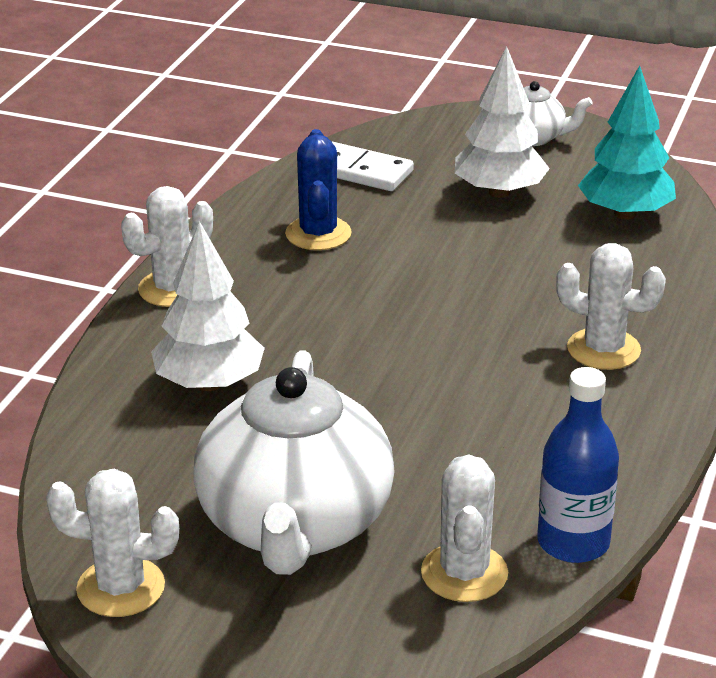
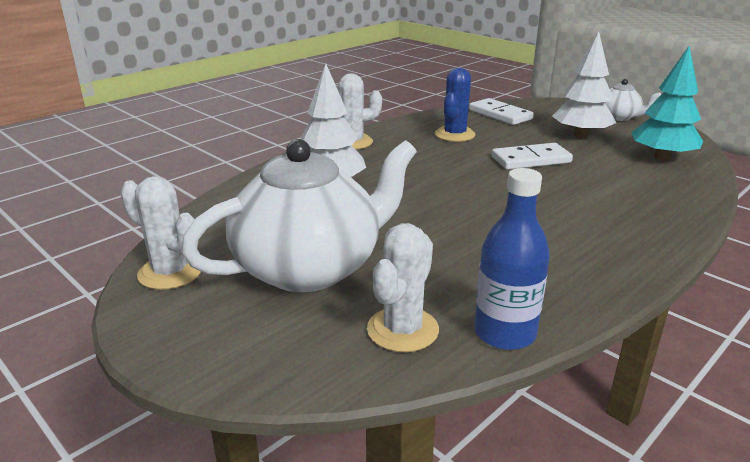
camera: 25 degrees right, 5 degrees down
white teapot [193,350,395,575] -> white teapot turned 150 degrees counterclockwise [181,139,417,292]
white cactus [556,243,666,370] -> none
none -> white domino [492,143,573,170]

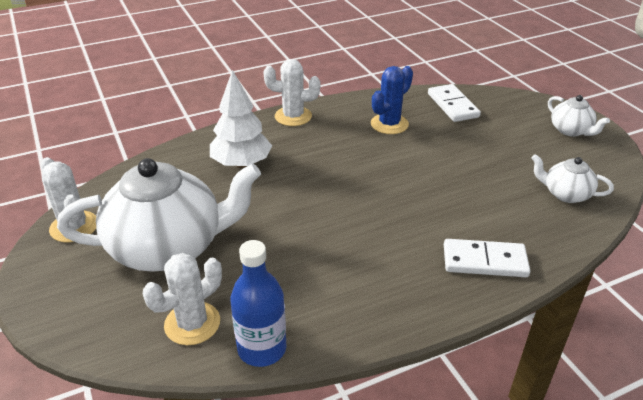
camera: 20 degrees right, 10 degrees up
white domino [492,143,573,170] -> white domino moved to [444,239,530,277]
white tree [552,32,616,138] -> none
turquoise tree [631,45,703,161] -> white teapot [531,154,614,203]

